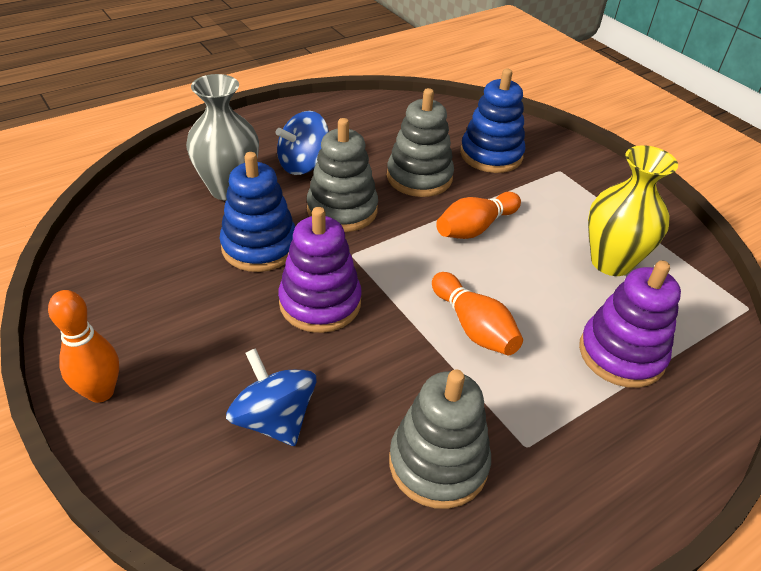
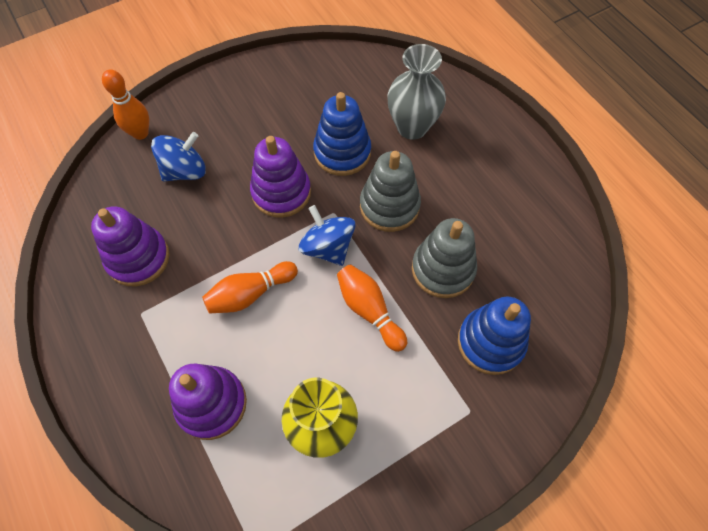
camera: 95 degrees right, 20 degrees up
orange bowling pin [48,290,119,403] -> orange bowling pin moved to [102,69,149,140]
blue spinning top [276,111,329,175] -> blue spinning top moved to [299,205,356,266]
grey stacking toy [389,369,491,509] -> purple stacking toy [91,206,170,286]

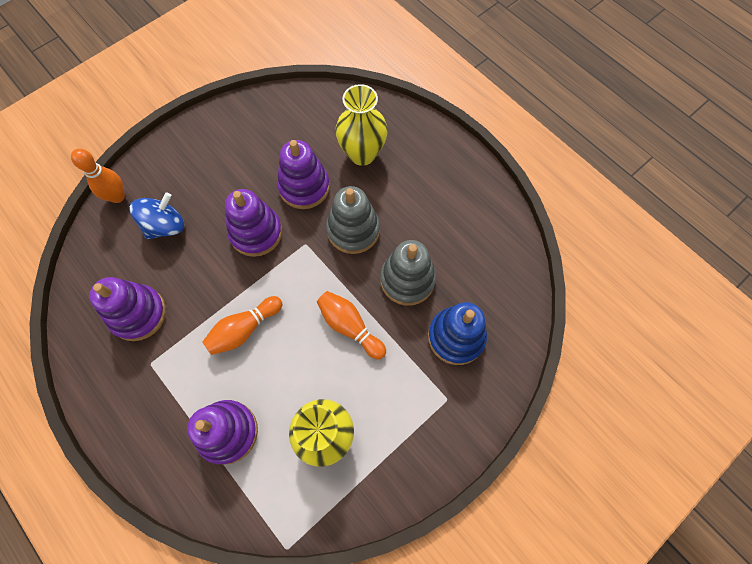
camera: 10 degrees left, 5 degrees up
blue spinning top [299,205,356,266] -> none
blue stacking toy [313,92,371,176] -> purple stacking toy [277,140,330,209]
grey vase [387,44,446,140] -> yellow vase [335,84,388,166]

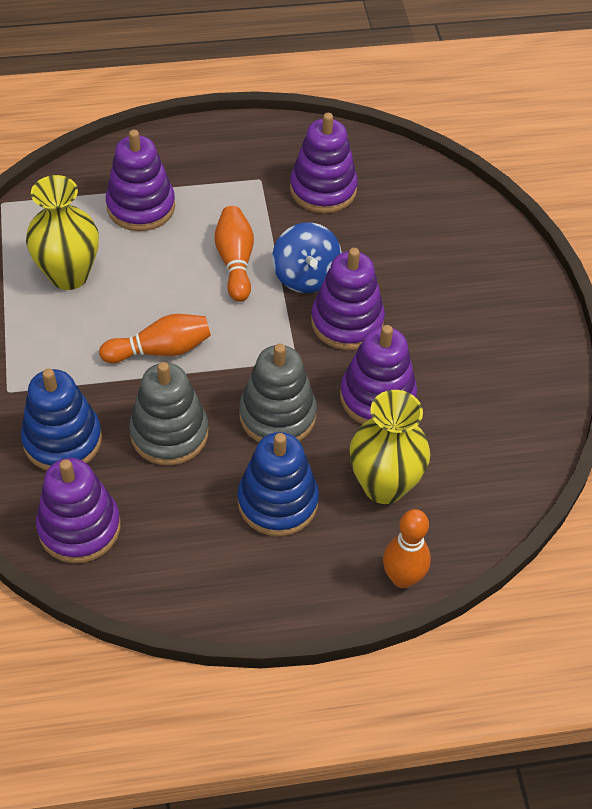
camera: 120 degrees right, 15 degrees down
orange bowling pin [71,149,125,203] -> orange bowling pin moved to [383,509,431,588]
blue spinning top [130,192,184,240] -> blue spinning top moved to [272,222,342,293]
none -> purple stacking toy [36,458,121,563]
none -> blue stacking toy [237,432,319,536]

